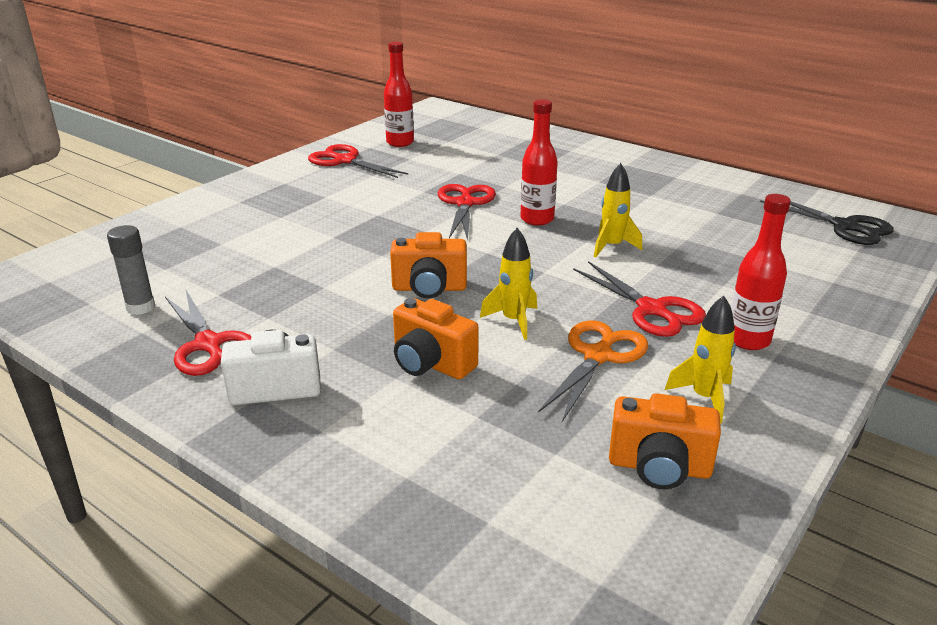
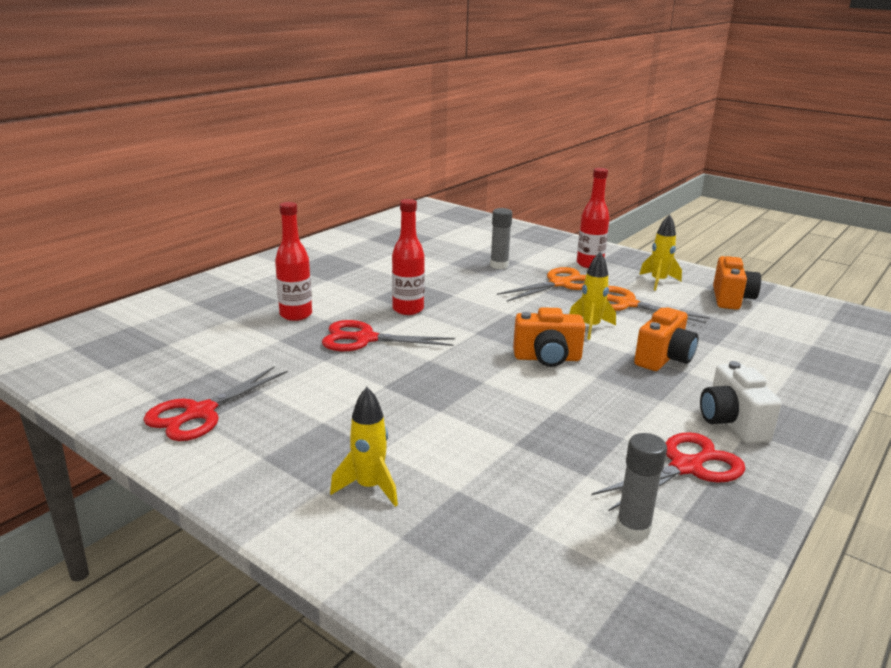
camera: 90 degrees left, 5 degrees down
red bottle [384,42,414,147] -> red bottle moved to [275,202,312,321]
orange camera [390,232,467,299] -> orange camera turned 90 degrees clockwise [513,307,585,367]
red scissors [573,261,706,337] -> orange scissors [497,267,586,302]
yellow rocket [594,163,642,258] -> yellow rocket moved to [330,387,398,507]
black scissors [760,200,894,245] -> none
none -> grey glue stick [490,208,512,269]

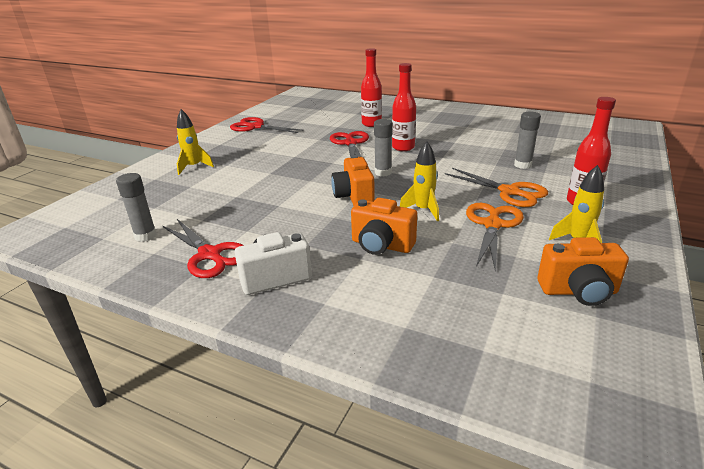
camera: 80 degrees right, 5 degrees up
none -> grey glue stick [374,119,393,176]

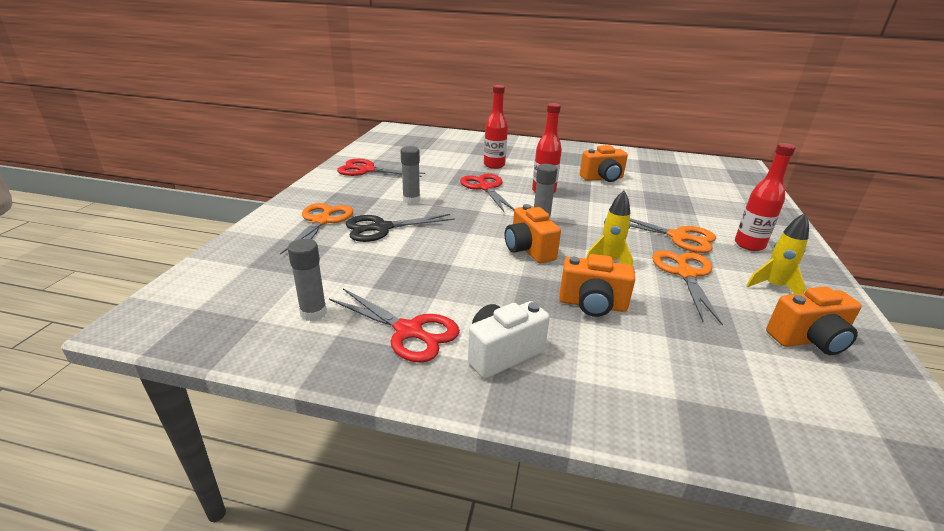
camera: 15 degrees left, 0 degrees up
yellow rocket [177,109,214,175] -> orange scissors [280,203,353,255]
grey glue stick [514,111,541,169] -> grey glue stick moved to [400,146,420,204]
none -> black scissors [346,214,455,242]
none -> orange camera [580,145,628,182]

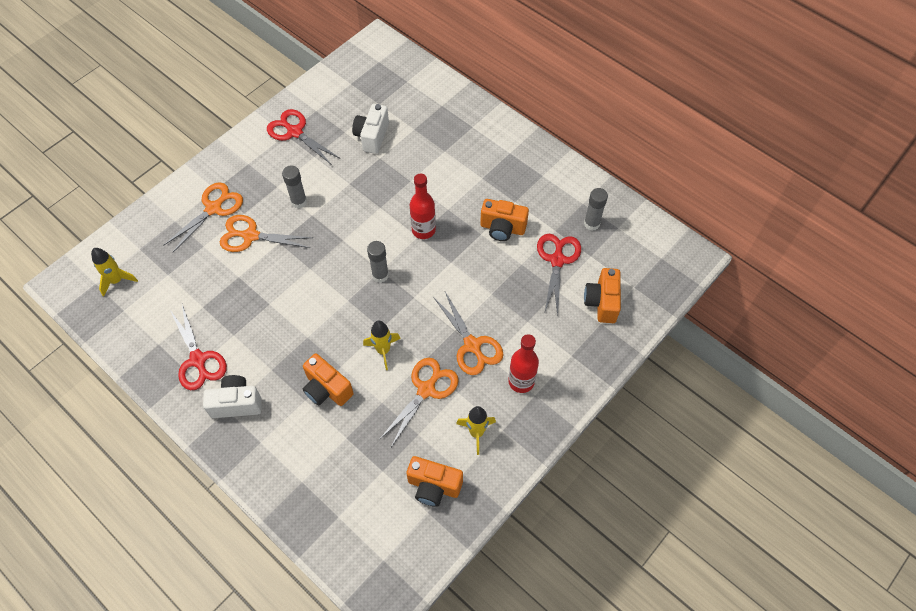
camera: 30 degrees right, 30 degrees up
grey glue stick [288,239,327,321] -> grey glue stick moved to [584,188,608,231]
black scissors [346,214,455,242] -> orange scissors [220,215,313,252]
red scissors [460,174,515,213] -> red scissors moved to [537,234,581,317]
red bottle [484,85,508,169] -> none
orange camera [505,204,561,263] -> orange camera moved to [584,268,621,323]
none -> yellow rocket [91,248,138,297]
none -> white camera [352,104,389,154]

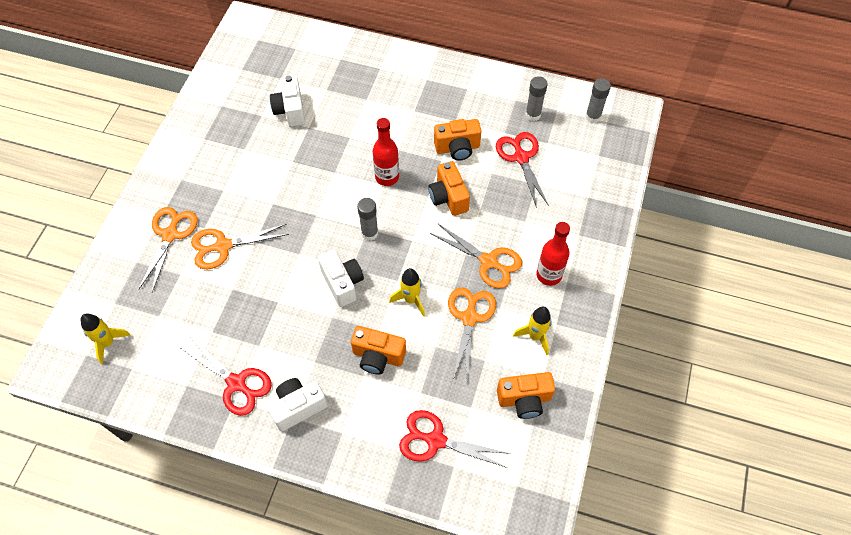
camera: 25 degrees left, 0 degrees up
red scissors [267,109,339,165] -> red scissors moved to [399,410,511,468]
grey glue stick [282,165,307,208] -> grey glue stick moved to [585,78,611,123]
orange camera [584,268,621,323] -> orange camera moved to [428,161,470,216]
none -> white camera [318,249,364,307]

